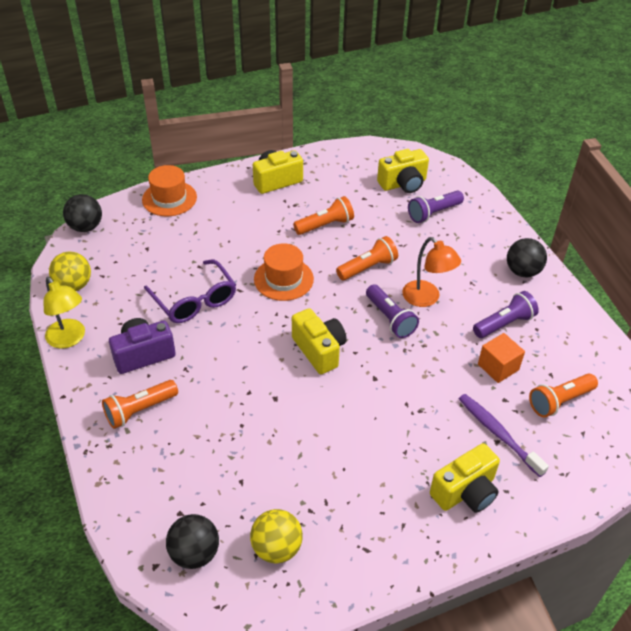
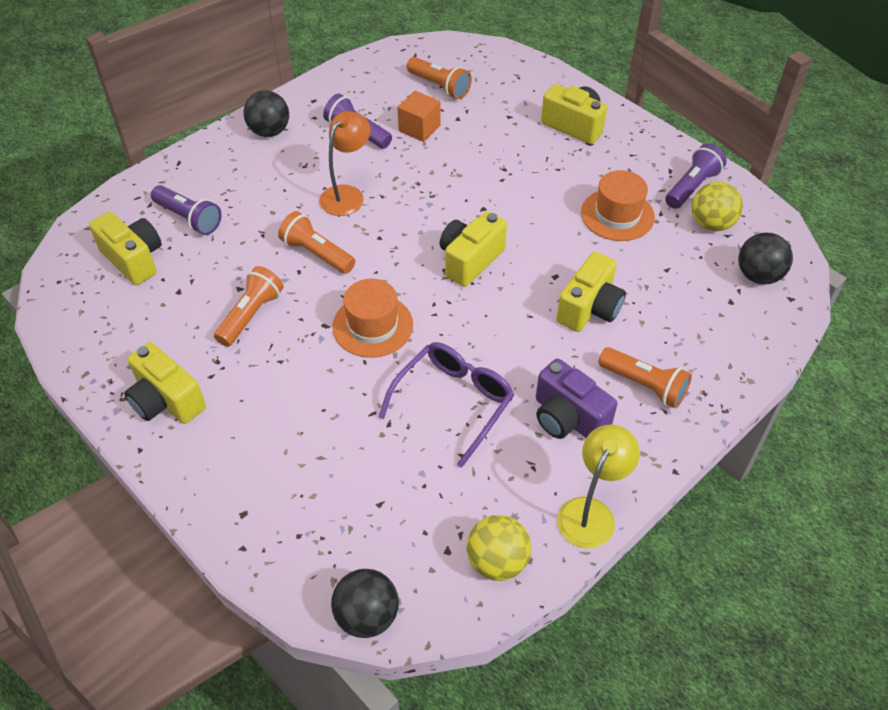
camera: 110 degrees left, 5 degrees up
orange hat [142,165,197,216] -> orange hat moved to [581,170,655,241]
orange flashlight [293,196,354,235] -> orange flashlight turned 75 degrees clockwise [214,266,284,347]
purple flashlight [366,284,419,338] -> purple flashlight moved to [665,144,727,209]
purple toothbrush [459,394,549,477] -> none
none -> yellow camera [556,252,626,332]

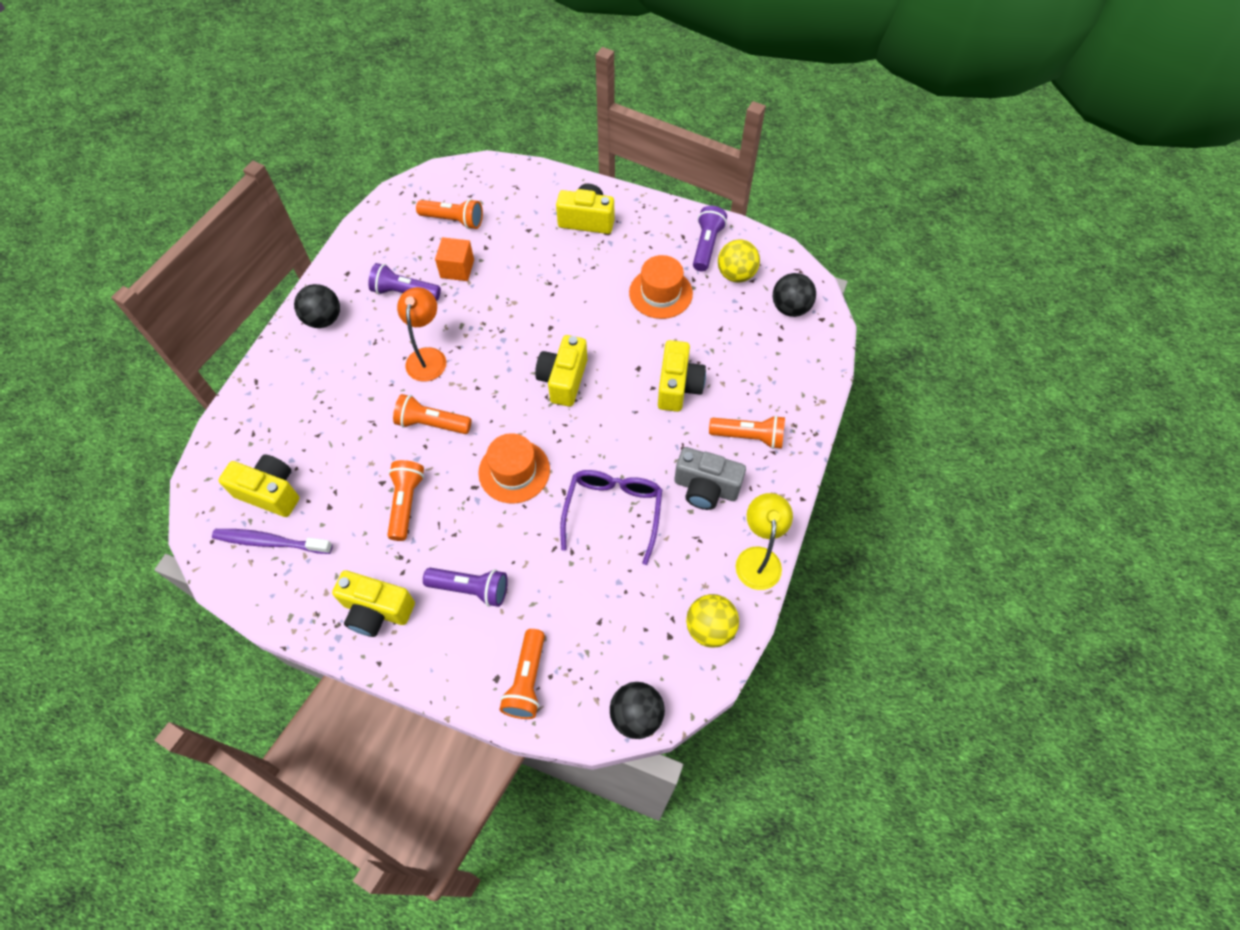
camera: 25 degrees left, 10 degrees up
purple flashlight [151,185,222,235] -> purple flashlight moved to [423,568,508,607]
purple camera [536,358,617,439] -> grey camera [674,447,746,510]
none -> purple toothbrush [212,529,333,554]
none -> orange flashlight [500,629,545,719]

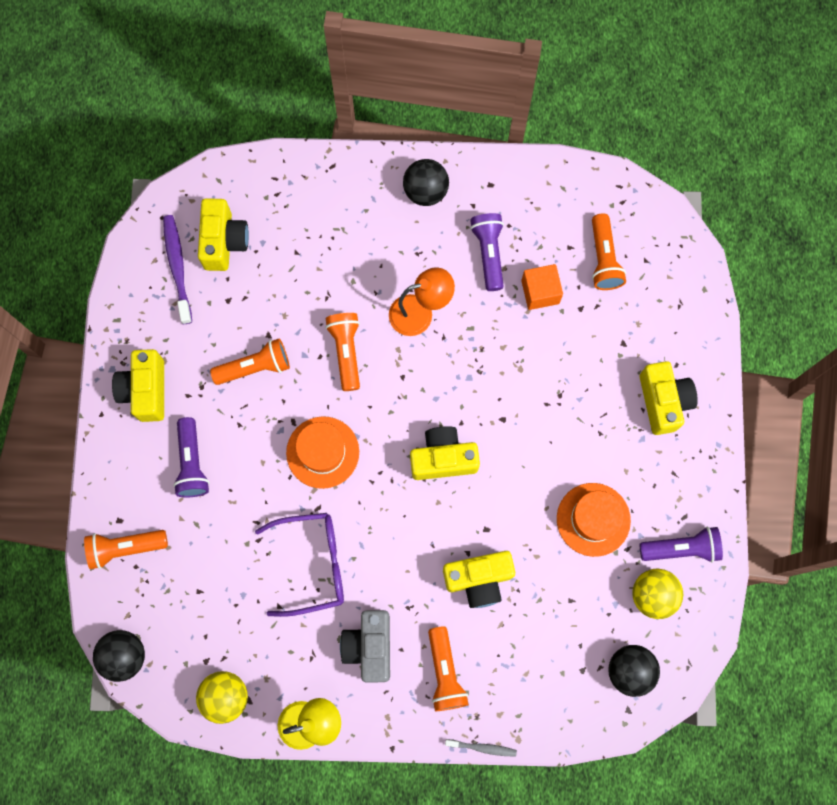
camera: 70 degrees right, 15 degrees up
none -> grey toothbrush [445,739,517,757]

